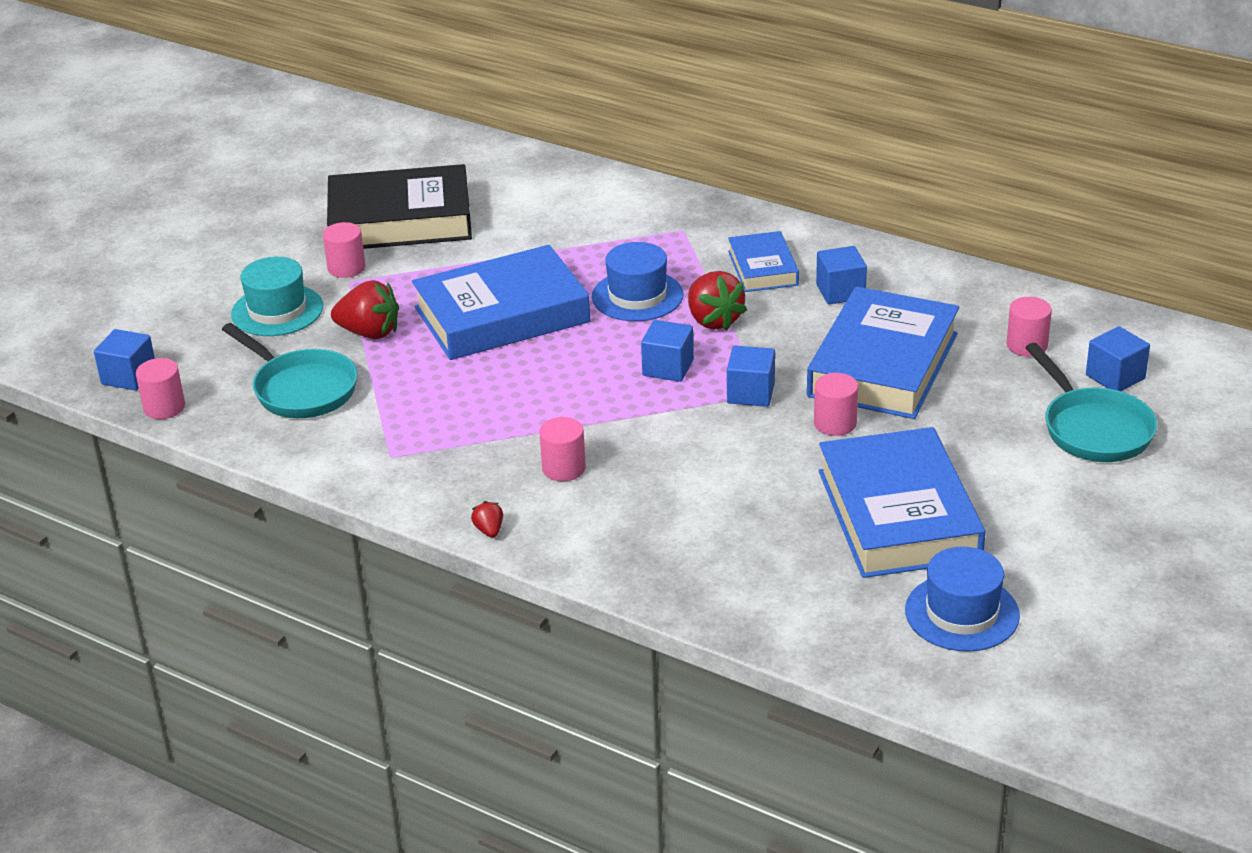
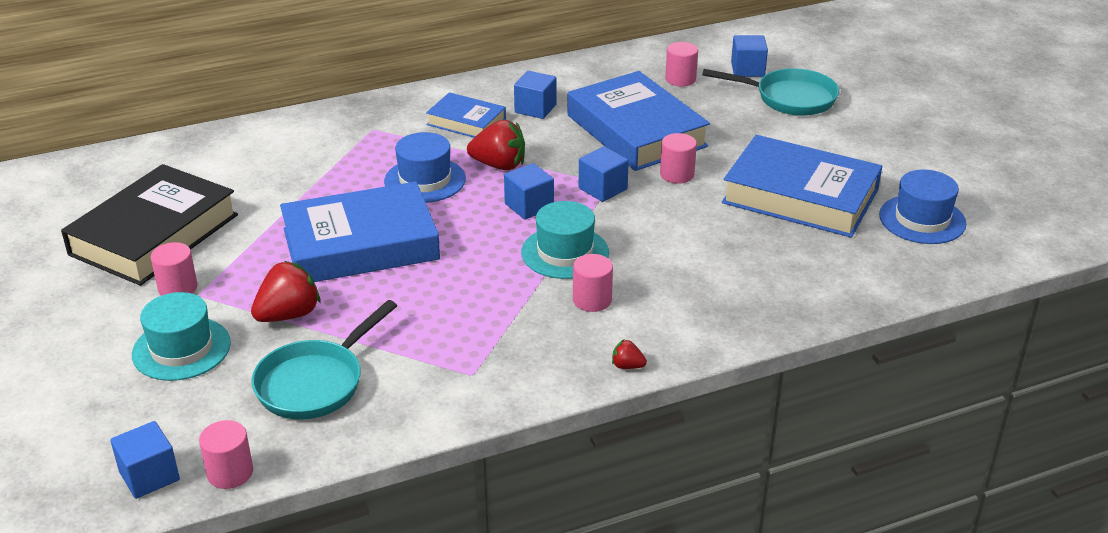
camera: 55 degrees left, 0 degrees up
turquoise pan [222,323,358,418] -> turquoise pan turned 135 degrees clockwise [252,300,397,419]
blue book [412,245,591,360] -> blue book turned 60 degrees clockwise [280,181,440,282]
none -> turquoise hat [521,201,609,279]

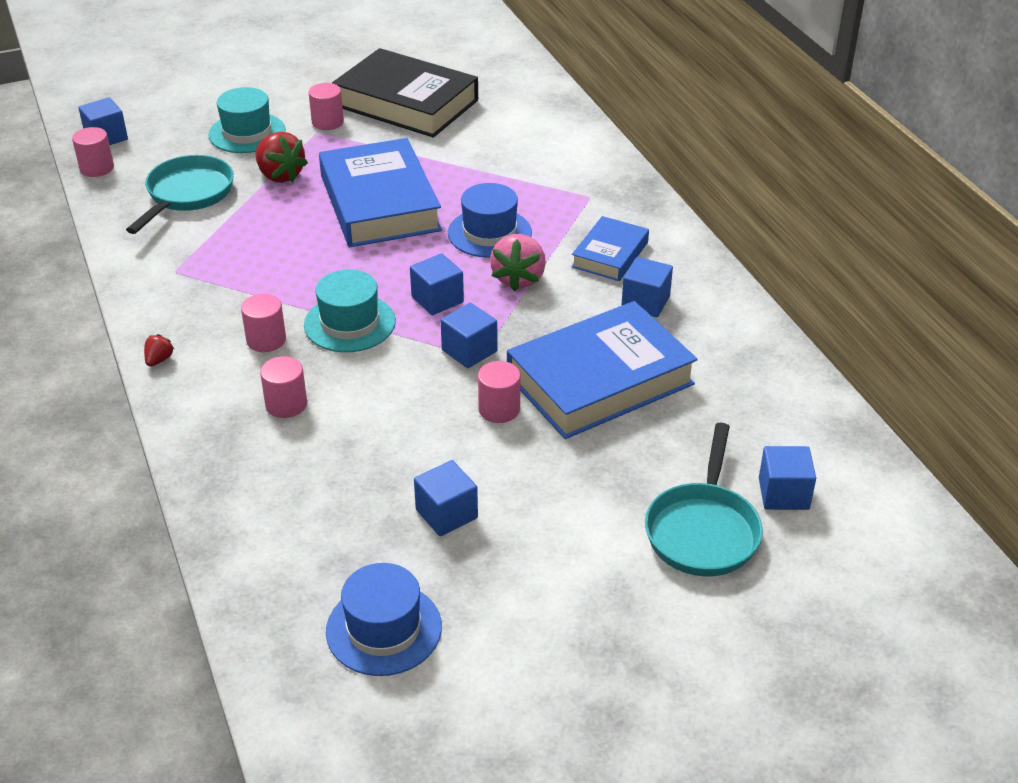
camera: 90 degrees right, 5 degrees up
turquoise pan [252,300,397,419] -> turquoise pan turned 75 degrees clockwise [126,155,234,234]
red strawberry [467,120,525,170] -> pink strawberry [490,234,546,291]
pink cylinder [665,42,698,87] -> pink cylinder moved to [260,356,307,418]
blue book [722,135,882,238] -> blue cube [414,460,478,536]

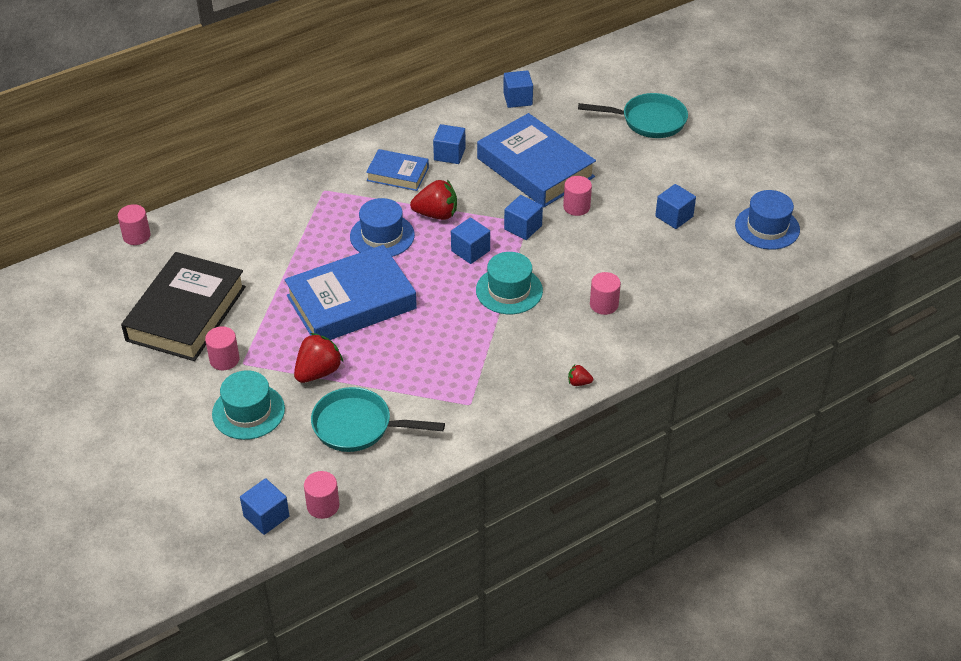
camera: 100 degrees left, 5 degrees up
pink cylinder [241,294,286,352] -> pink cylinder moved to [118,204,151,245]
pink strawberry [490,234,546,291] -> red strawberry [410,180,457,220]
blue cube [759,446,816,510] -> blue cube moved to [503,70,533,108]

